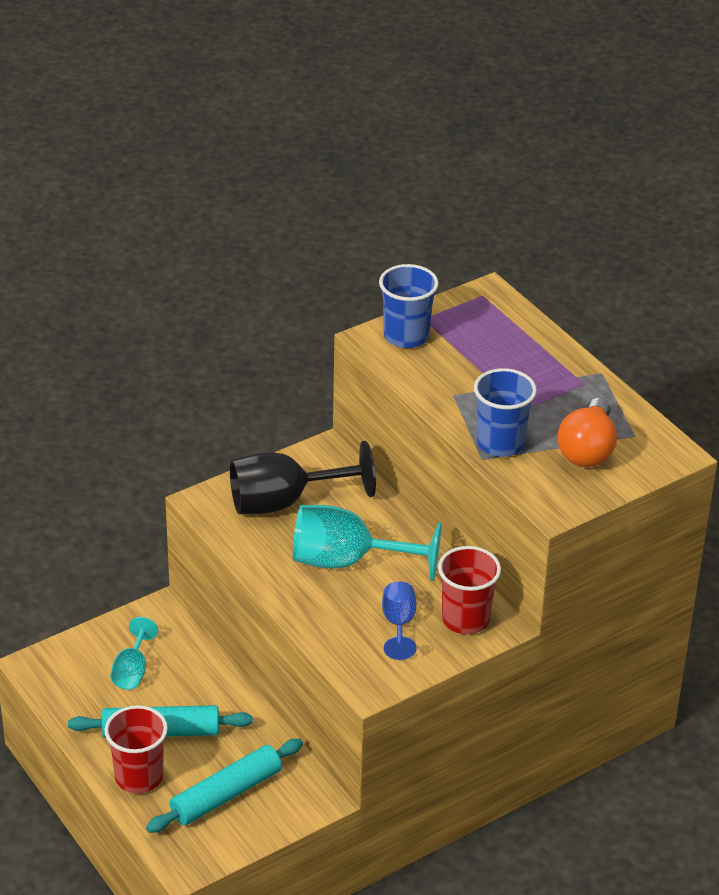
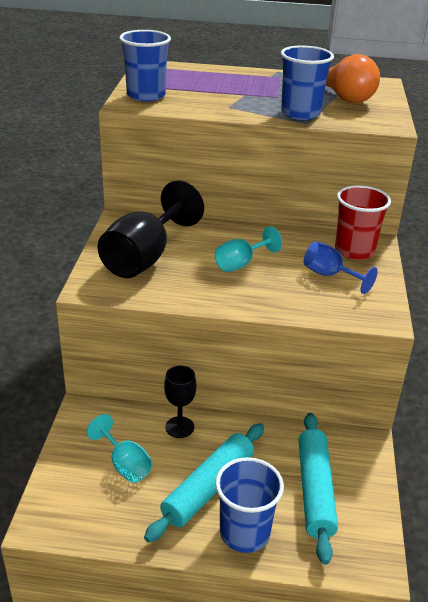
camera: 50 degrees left, 5 degrees down
red cup [104,705,168,793] -> blue cup [215,457,284,553]
turquoise goblet [293,505,442,581] -> turquoise goblet [215,226,282,272], size x0.54
none -> black goblet [164,366,197,438]

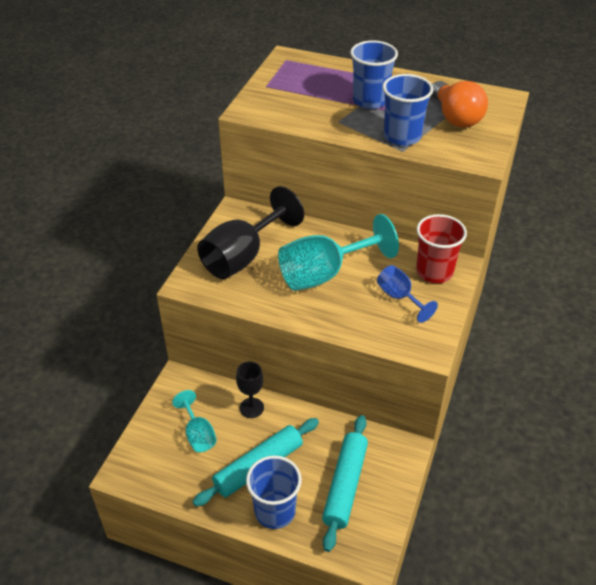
camera: 15 degrees right, 10 degrees up
blue cup [119,30,171,101] -> blue cup moved to [350,40,398,109]
turquoise goblet [215,226,282,272] -> turquoise goblet [278,214,399,291], size x1.86

